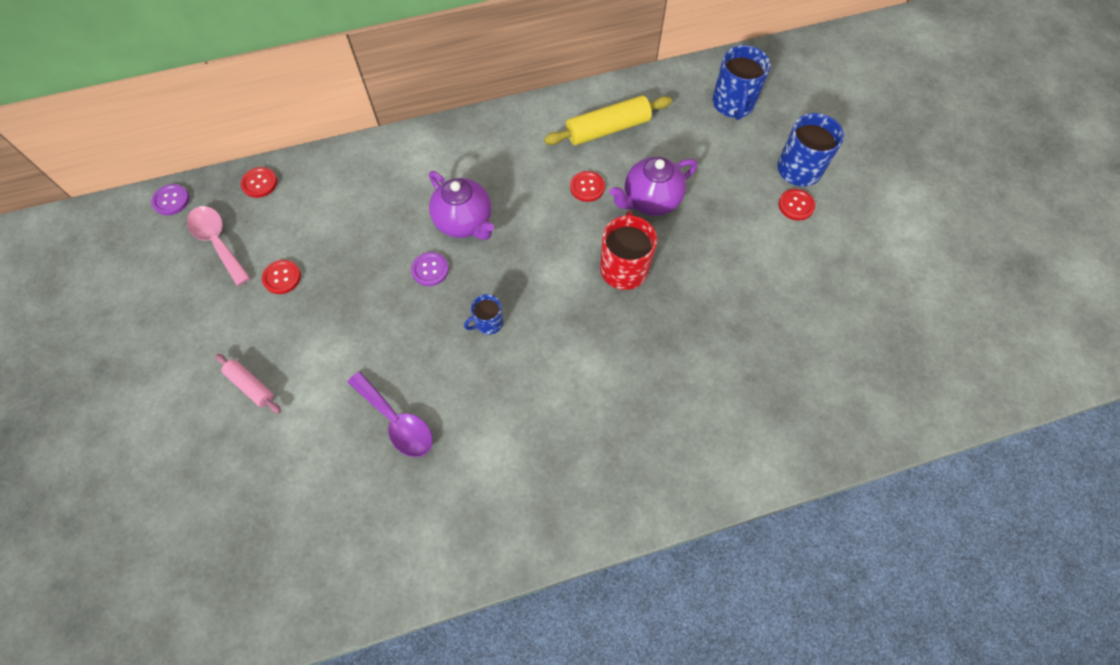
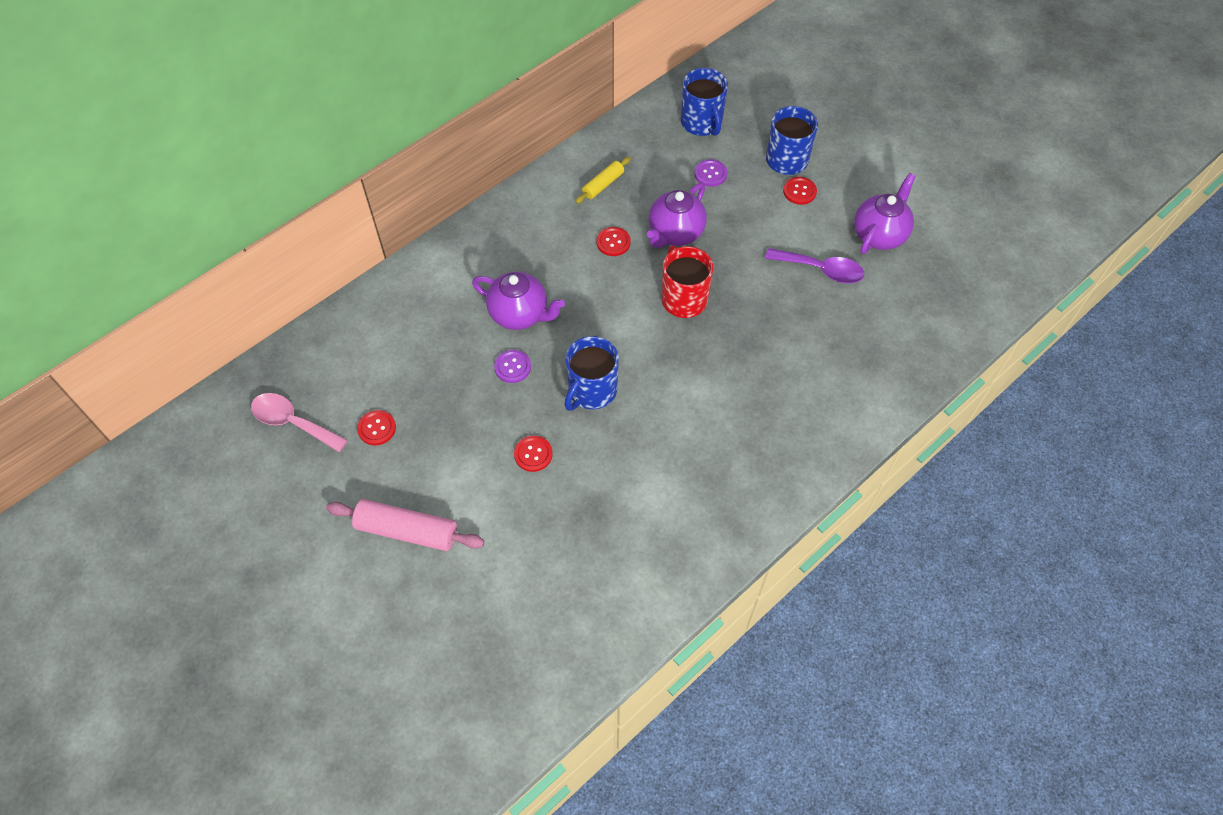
camera: 25 degrees left, 5 degrees down
purple button [151,184,189,215] -> purple button moved to [694,159,727,187]
pink rolling pin [215,354,281,413] -> pink rolling pin [326,499,485,551], size x1.72
red button [241,167,277,198] -> red button moved to [514,436,553,472]
purple spoon [348,372,433,457] -> purple spoon moved to [765,248,864,284]
blue mug [464,294,503,335] -> blue mug [564,336,619,411], size x1.80
yellow rolling pin [544,95,672,146] -> yellow rolling pin [575,157,631,204], size x0.58
none -> purple teapot [854,173,916,254]

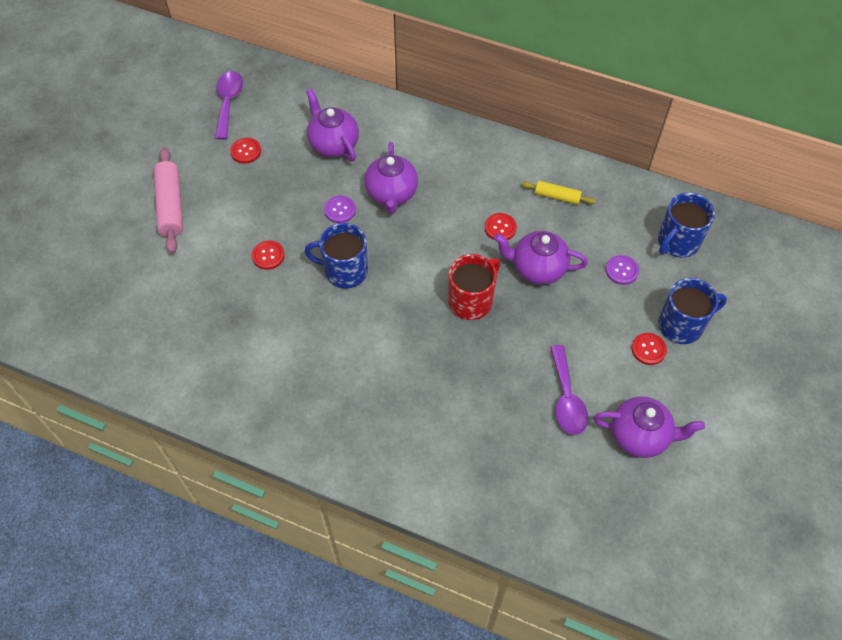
camera: 65 degrees right, 0 degrees up
pink spoon [251,393,348,452] -> purple spoon [215,71,243,140]
none -> purple teapot [306,89,359,161]

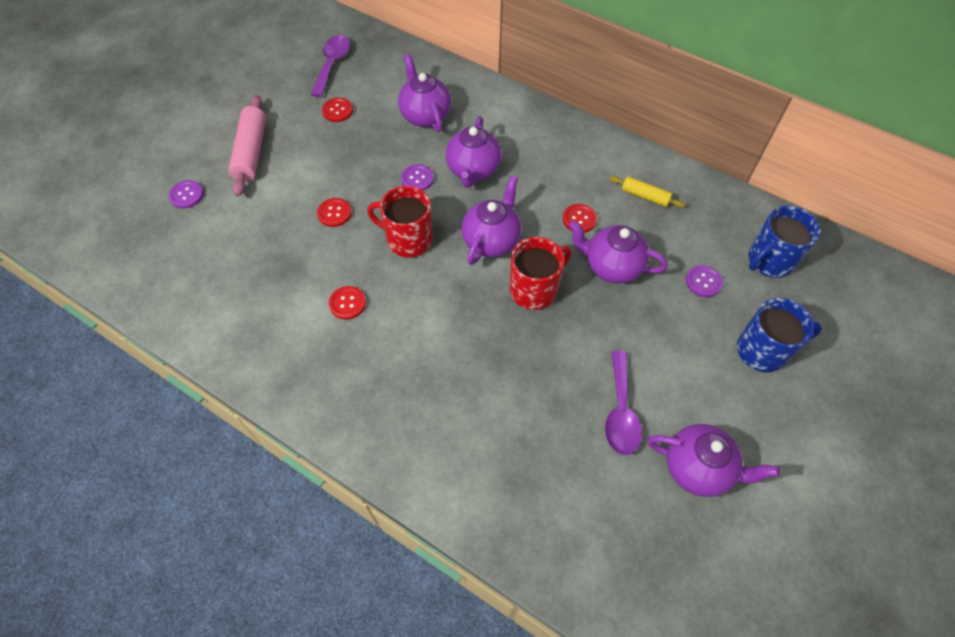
camera: 10 degrees right, 0 degrees up
blue mug [305,223,368,289] -> red mug [367,186,433,257]
red button [632,333,667,365] -> red button moved to [329,286,366,320]
none -> purple button [168,180,204,208]
none -> purple teapot [461,176,521,265]

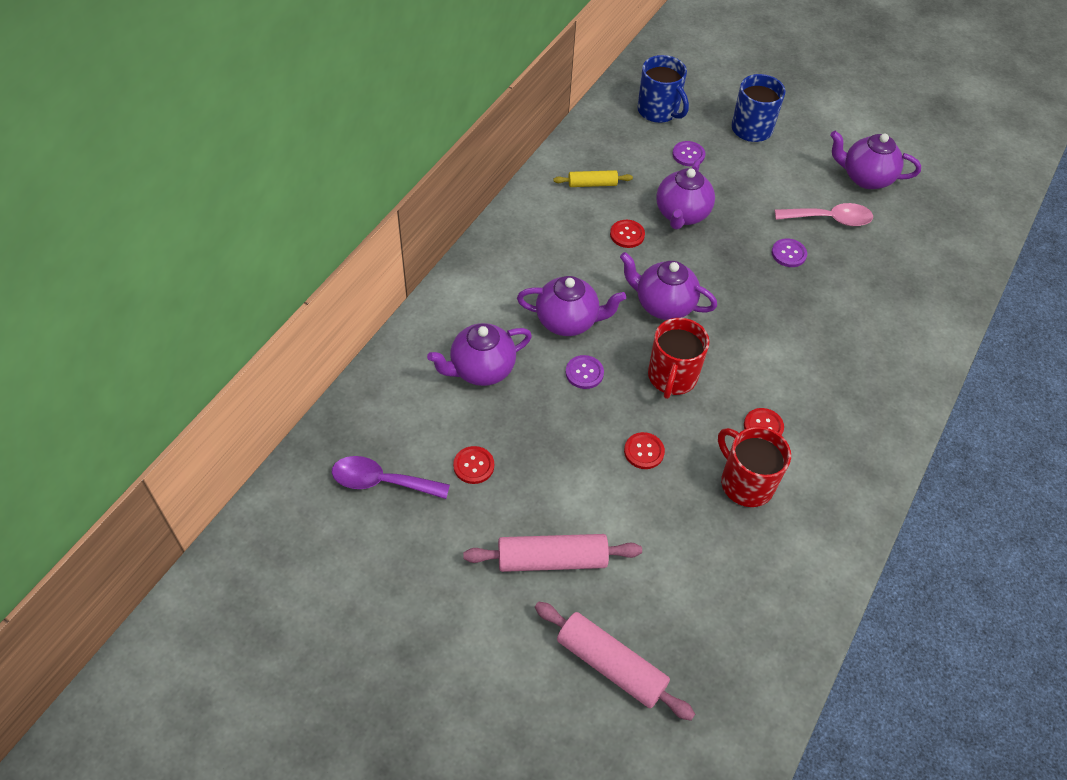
camera: 95 degrees left, 5 degrees down
purple button [168,180,204,208] -> purple button moved to [771,238,807,267]
red mug [510,237,571,310] -> red mug moved to [718,426,791,507]
purple spoon [605,351,642,455] -> pink spoon [775,203,873,226]
yellow rolling pin [609,176,685,208] -> yellow rolling pin turned 60 degrees clockwise [553,170,633,187]
purple teapot [647,424,780,497] -> purple teapot turned 90 degrees counterclockwise [830,131,921,189]
none -> pink rolling pin [535,601,695,721]

